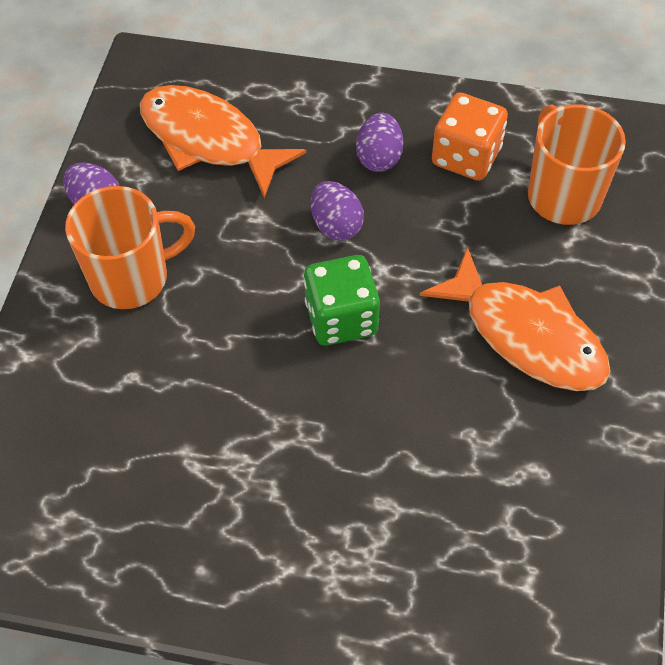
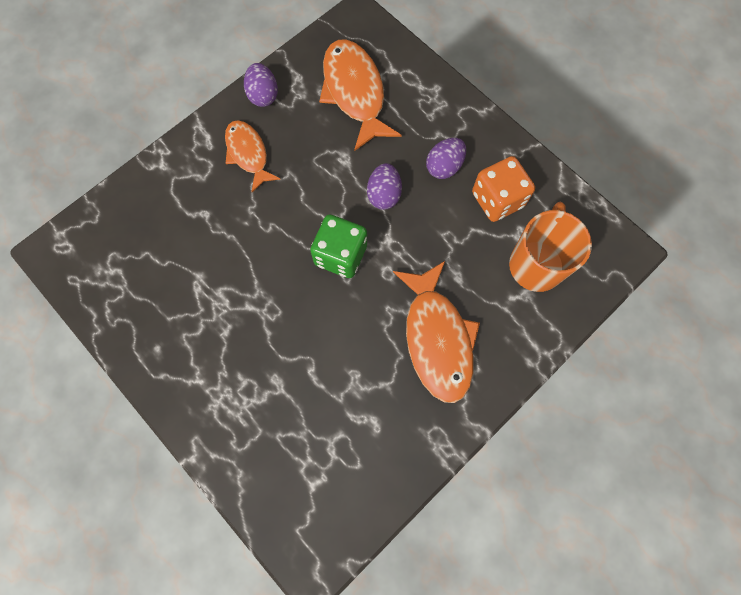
camera: 35 degrees right, 15 degrees up
orange mug [65,186,195,309] -> orange fish [225,120,280,192]

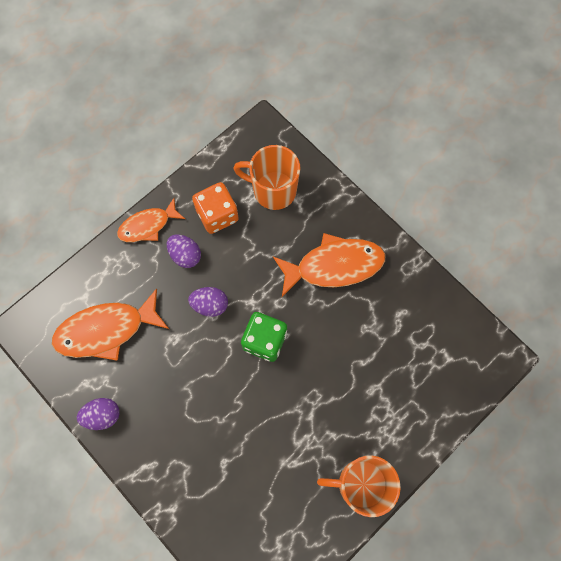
camera: 90 degrees left, 0 degrees up
orange fish [225,120,280,192] -> orange fish moved to [117,198,185,242]
none -> orange mug [317,455,401,517]

